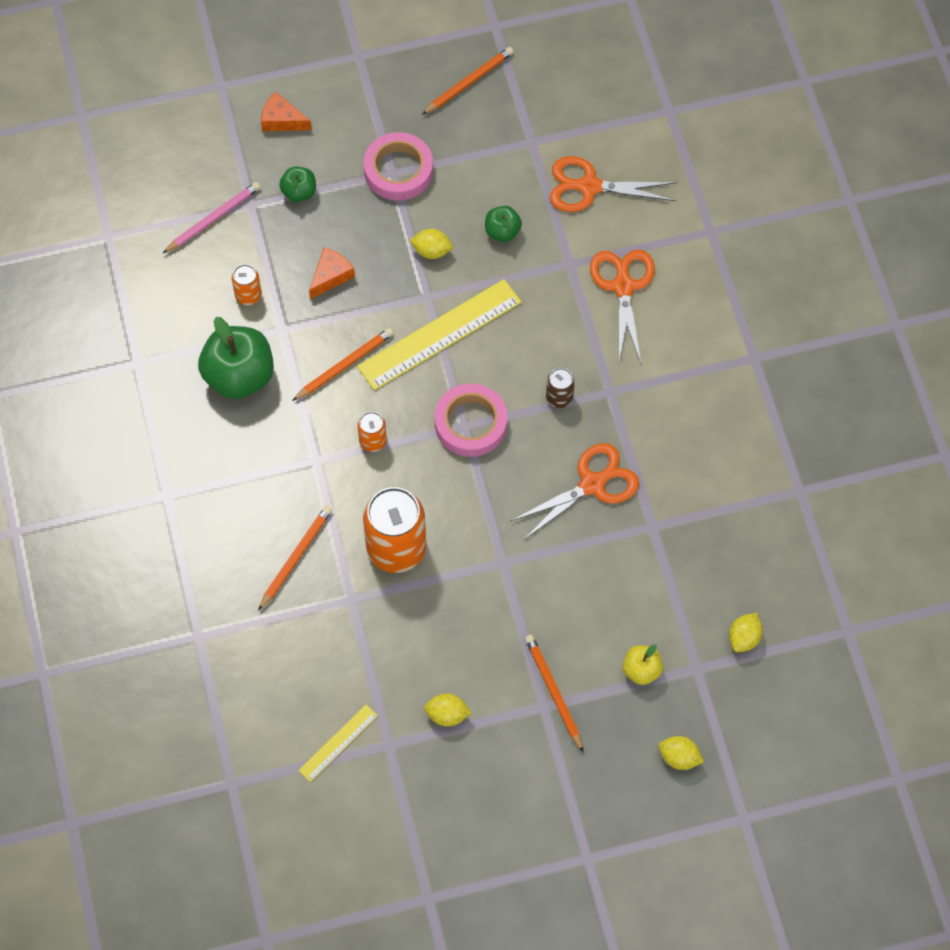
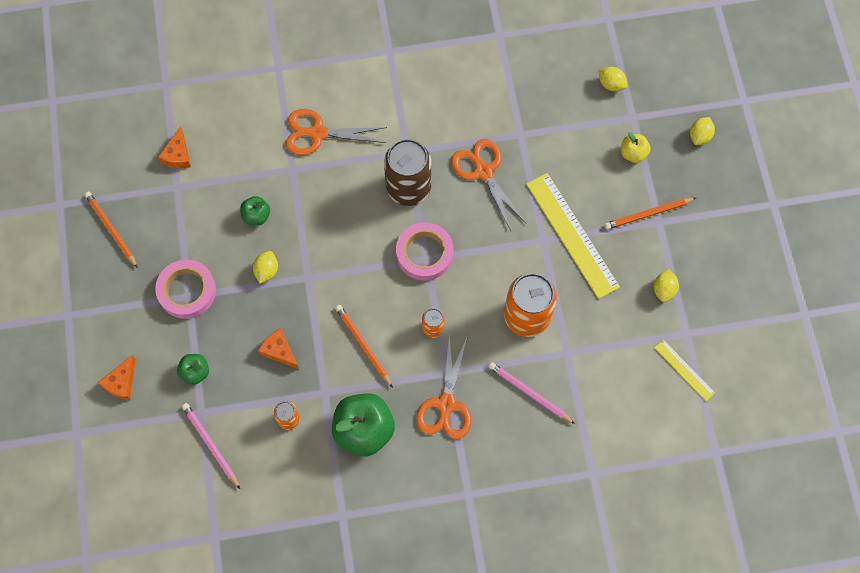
camera: 85 degrees left, 5 degrees up
orange pencil [258,505,332,611] -> pink pencil [488,362,575,424]
yellow ruler [357,279,522,390] -> yellow ruler moved to [526,173,620,299]
brown can [546,368,575,408] -> brown can [384,139,431,206], size x2.12
orange scissors [550,156,677,212] -> orange scissors moved to [416,334,471,439]
none -> orange cheese [158,126,191,168]

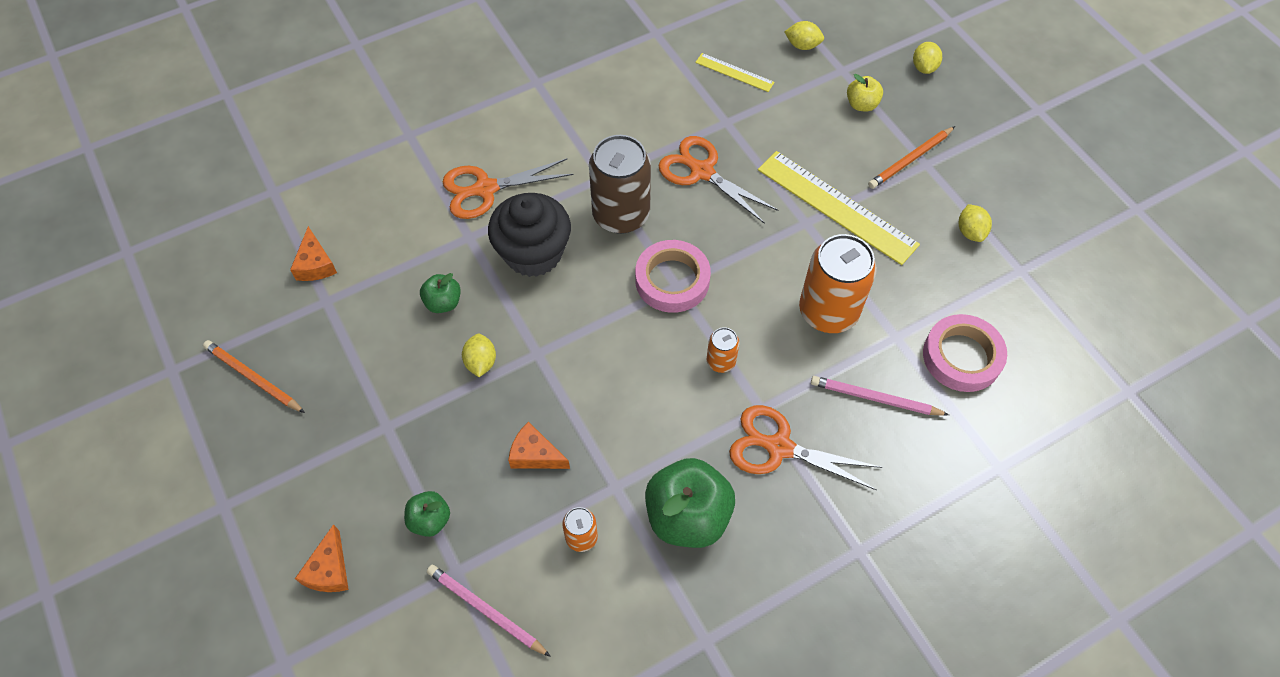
camera: 20 degrees left, 10 degrees down
pink tape [155,260,216,319] -> pink tape moved to [923,314,1007,392]
orange pencil [335,305,393,388] -> none
orange scissors [416,334,471,439] -> orange scissors turned 120 degrees clockwise [729,405,883,490]
yellow ruler [655,340,715,401] -> yellow ruler moved to [695,53,775,92]
none -> black cupcake [488,193,571,277]

